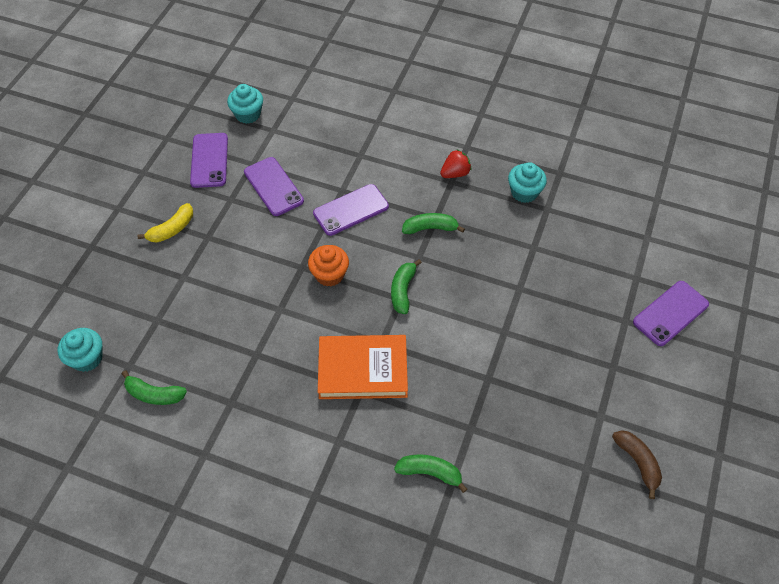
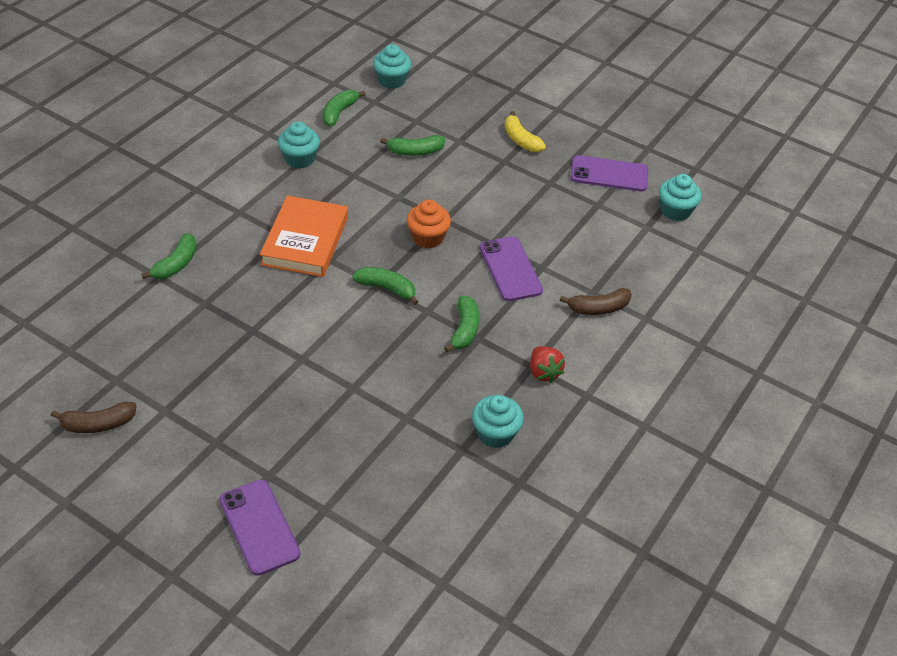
camera: 100 degrees right, 10 degrees down
purple phone [244,157,304,216] -> none
none -> turquoise cupcake [278,122,320,169]
none -> green banana [380,135,445,156]
none -> brown banana [560,288,632,315]

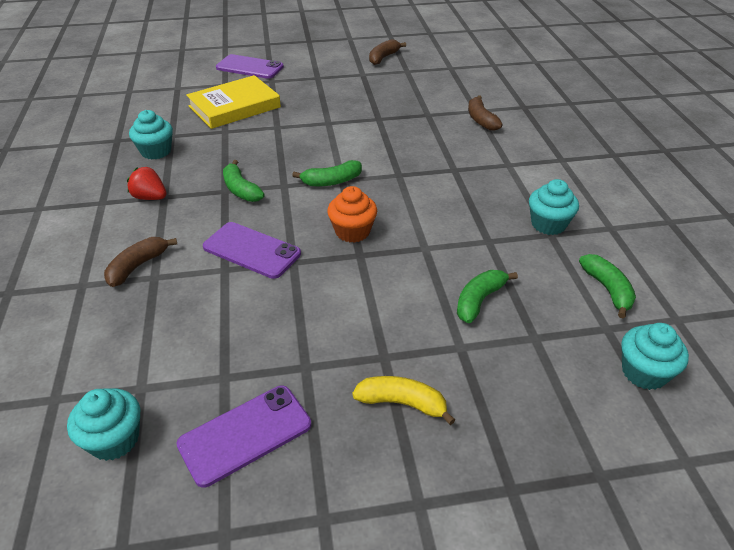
camera: 140 degrees right, 5 degrees down
green banana [141,233,197,279] -> brown banana [468,95,502,131]
orange book [259,195,348,277] -> none
none -> yellow book [186,75,281,129]

